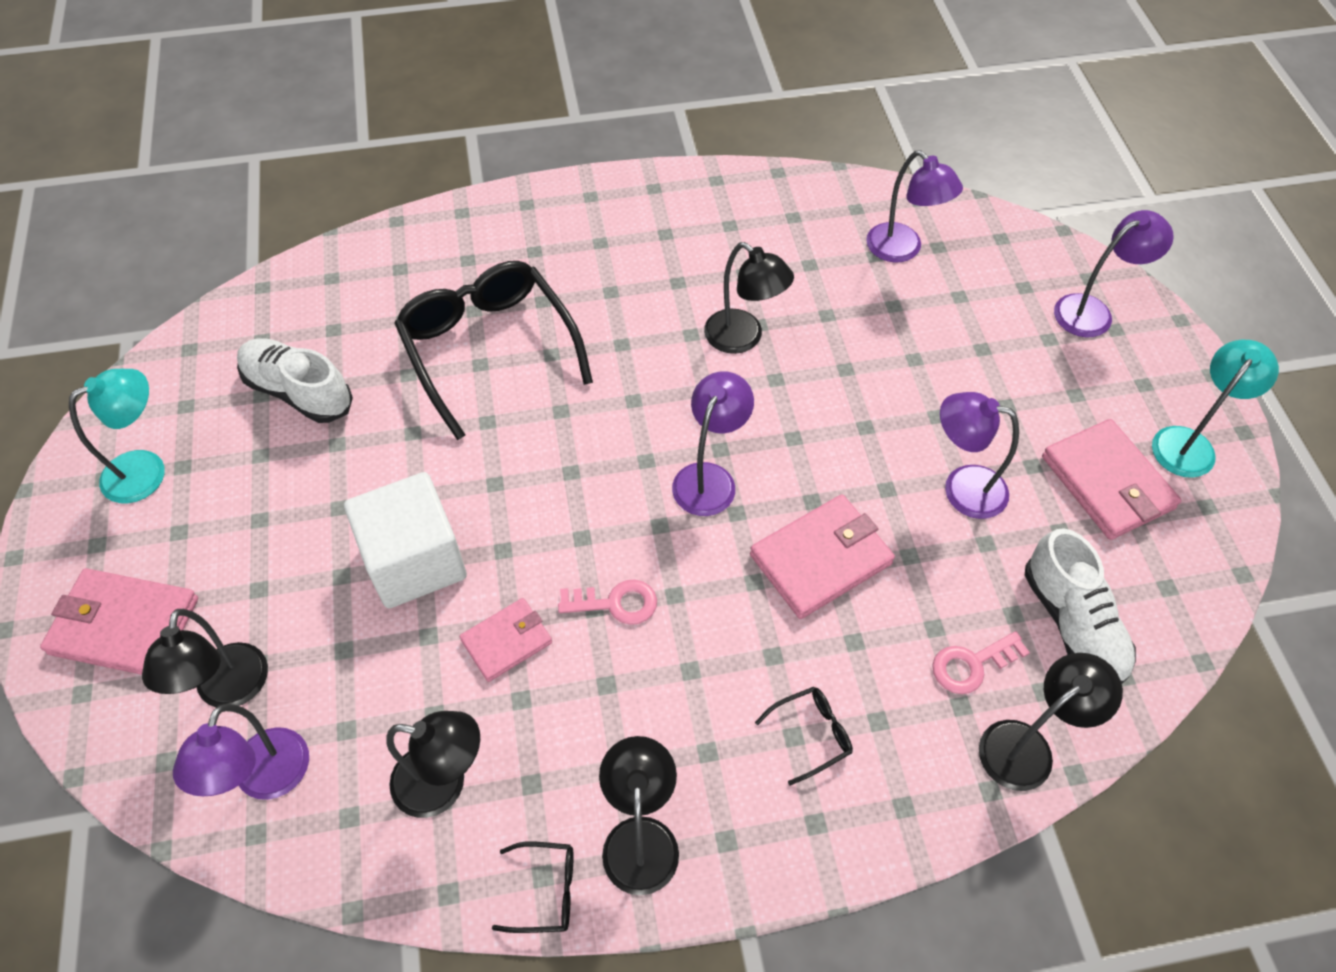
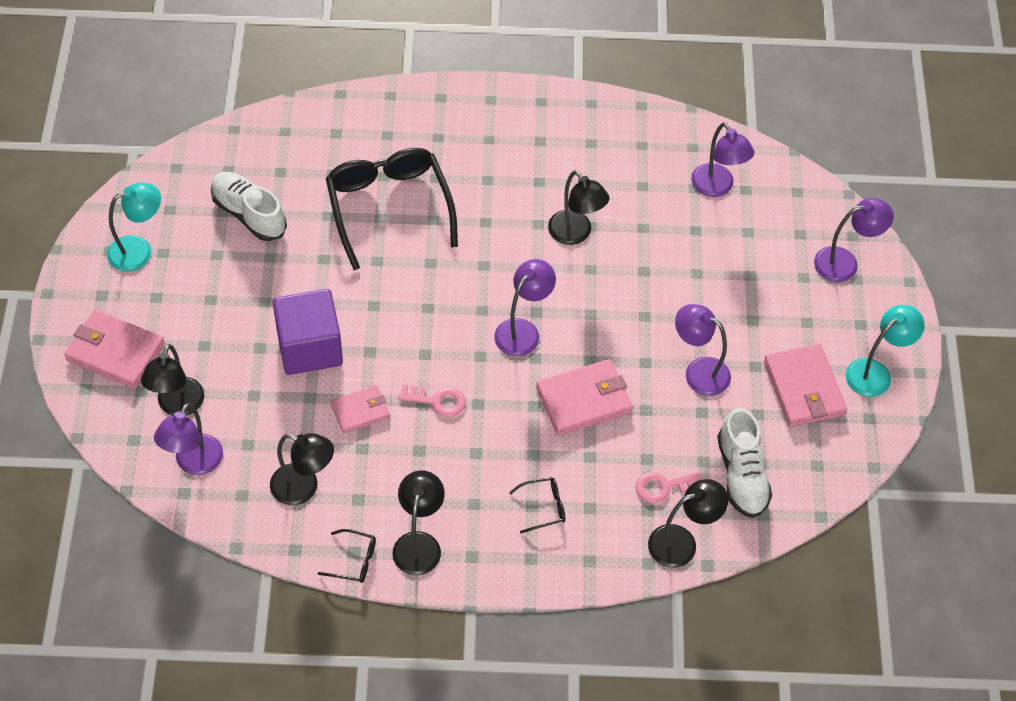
camera: 10 degrees right, 0 degrees up
white cube [344,472,467,608] -> purple cube [273,289,343,375]

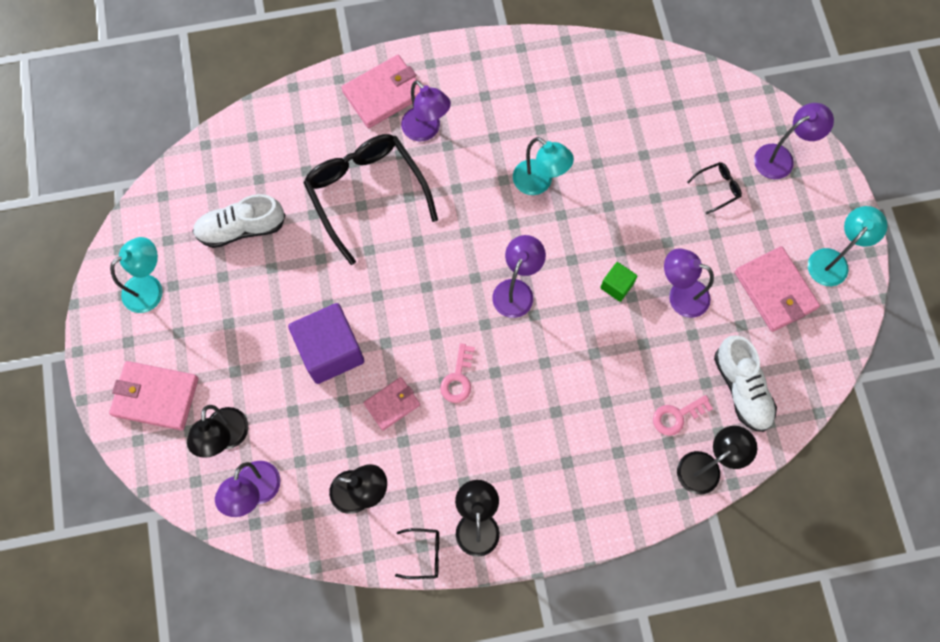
camera: 10 degrees left, 15 degrees up
white shoe [211,172,287,241] -> white shoe turned 45 degrees counterclockwise [192,194,285,248]
pink key [398,384,466,417] -> pink key turned 105 degrees clockwise [440,343,475,403]
black glasses [509,477,565,534] -> black glasses moved to [687,162,742,214]
pink wallet [536,359,633,436] -> pink wallet moved to [341,55,420,128]
black lamp [548,170,609,245] -> turquoise lamp [513,137,574,195]
purple lamp [691,122,754,197] -> purple lamp moved to [401,80,451,141]
none -> green cube [600,262,638,302]

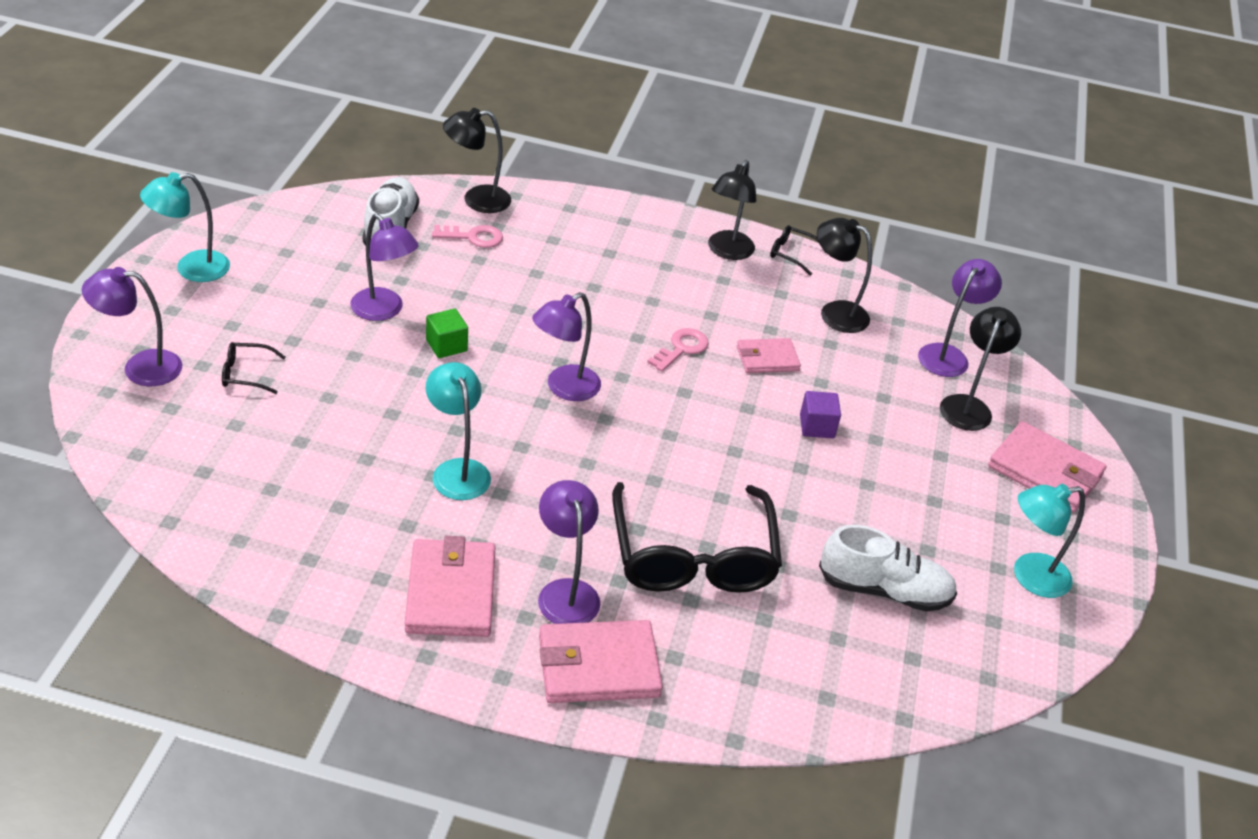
camera: 160 degrees left, 30 degrees down
purple cube [288,303,364,384] -> purple cube [800,391,841,438], size x0.48
pink wallet [735,246,820,332] -> pink wallet moved to [405,536,495,637]

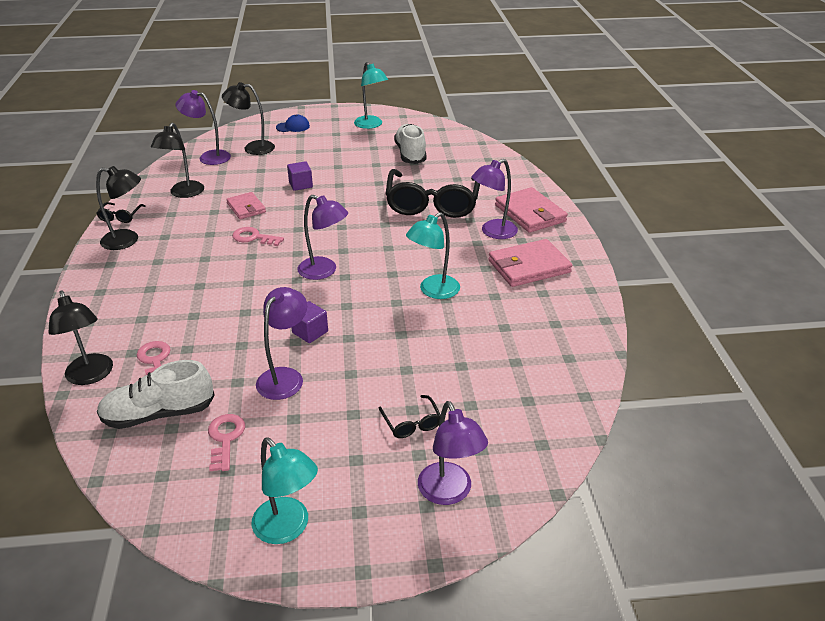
camera: 105 degrees left, 5 degrees down
green cube [426,309,468,358] -> purple cube [291,301,328,343]
black glasses [612,482,782,593] -> black glasses turned 120 degrees clockwise [386,169,480,218]
pink wallet [988,421,1106,512] -> blue cap [276,115,310,132]
none -> pink key [208,414,245,471]

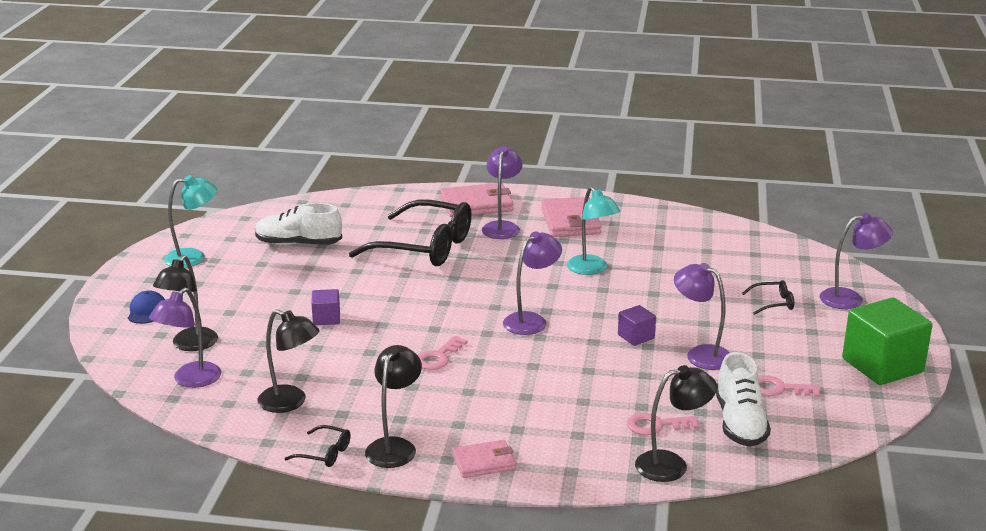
camera: 75 degrees left, 10 degrees down
pink wallet [226,192,266,219] -> pink wallet moved to [452,440,516,478]
turquoise lamp [251,438,318,544] -> green cube [842,297,933,385]
purple lamp [471,159,518,239] -> purple lamp turned 150 degrees counterclockwise [482,146,523,239]

